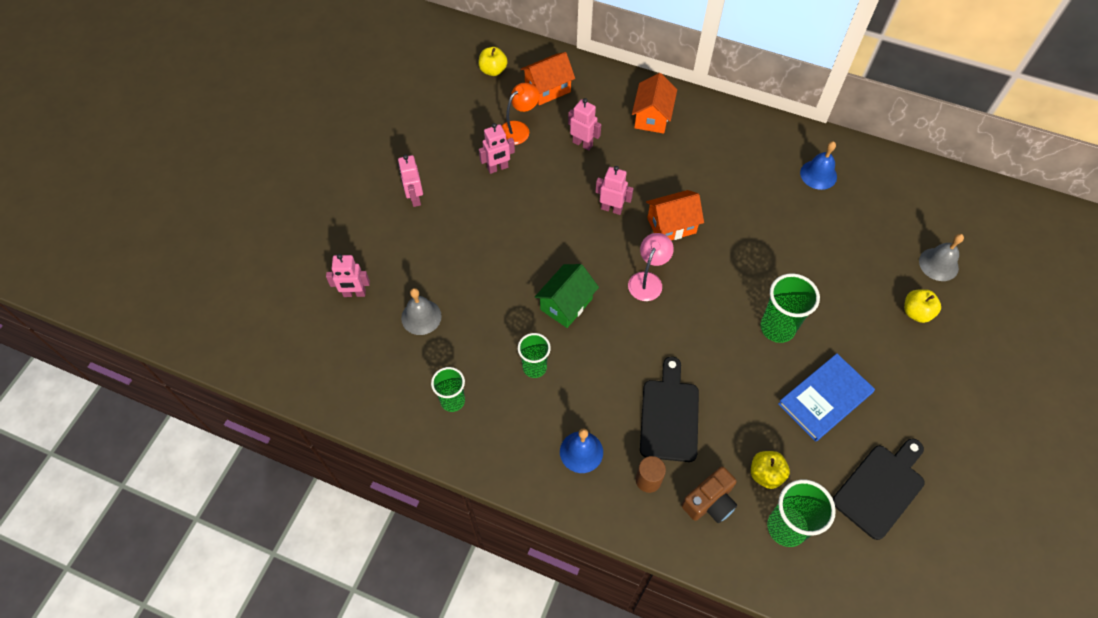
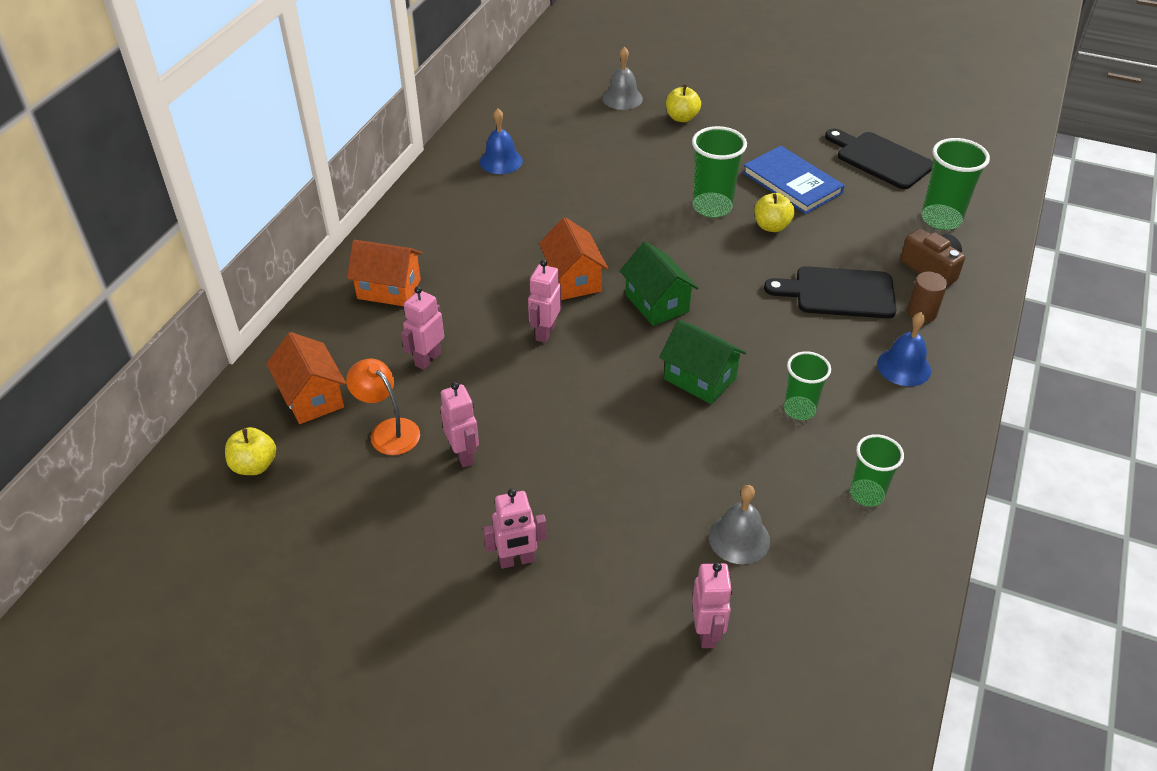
camera: 90 degrees left, 15 degrees down
pink lamp [628,233,674,301] -> green house [620,241,698,326]
yellow apple [751,451,790,489] -> yellow apple moved to [754,193,795,232]

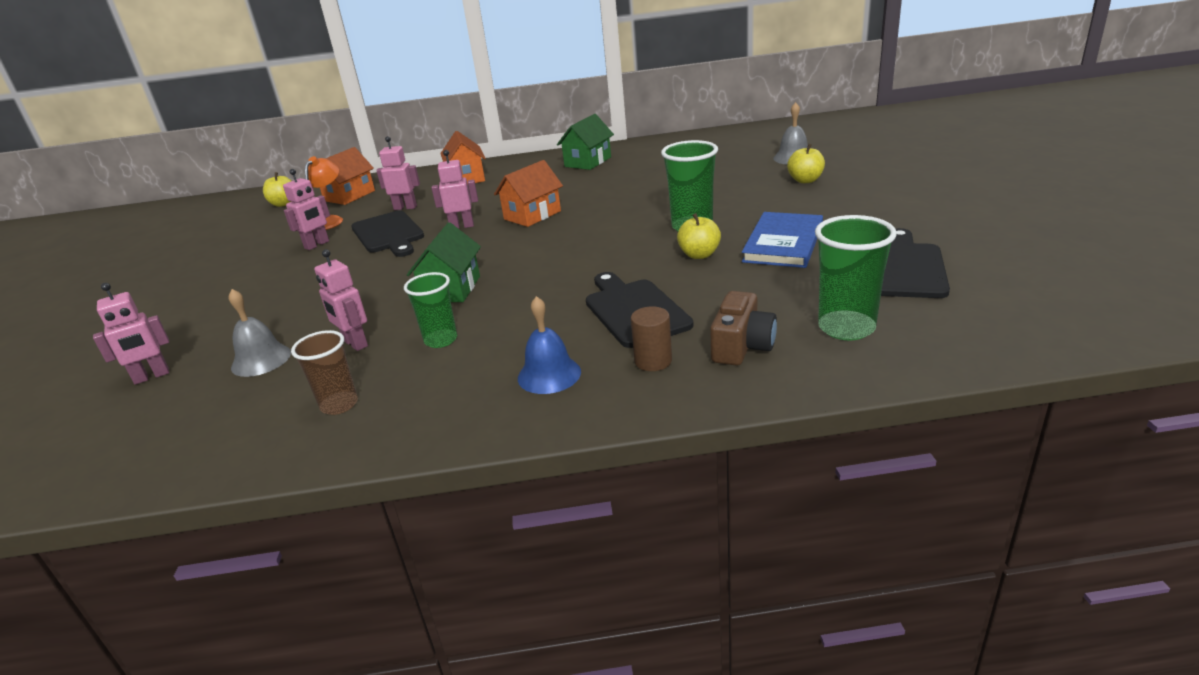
camera: 65 degrees right, 15 degrees down
blue bell [479,108,523,174] -> none
pink robot [483,489,547,569] -> pink robot moved to [314,249,368,351]
green house [620,241,698,326] -> green house moved to [557,114,614,170]
green cup [850,434,904,507] -> brown cup [291,330,358,415]
none -> black cutting board [351,210,424,257]

